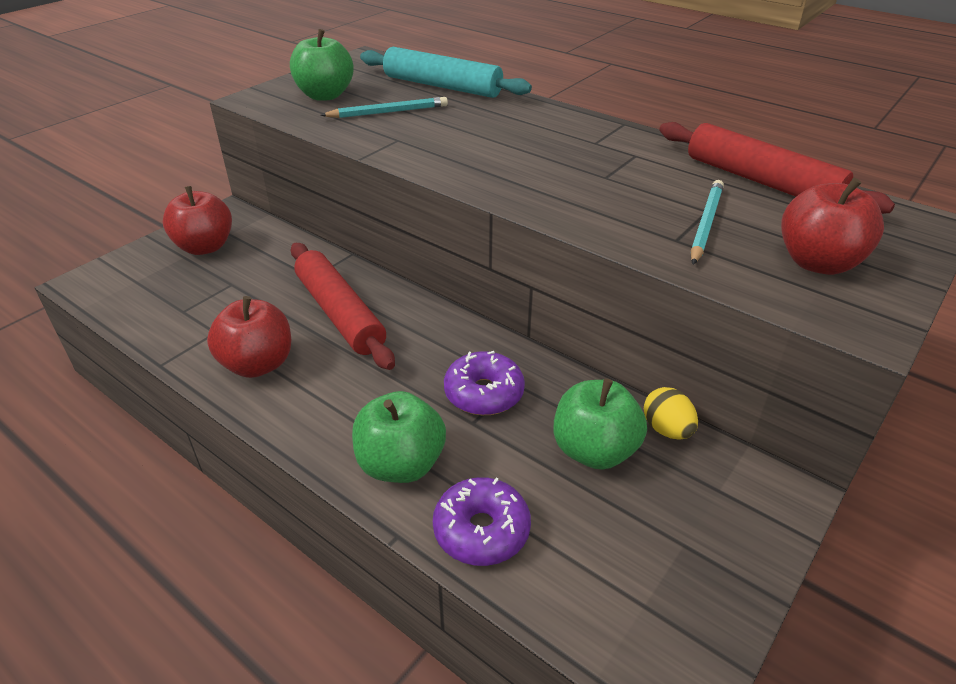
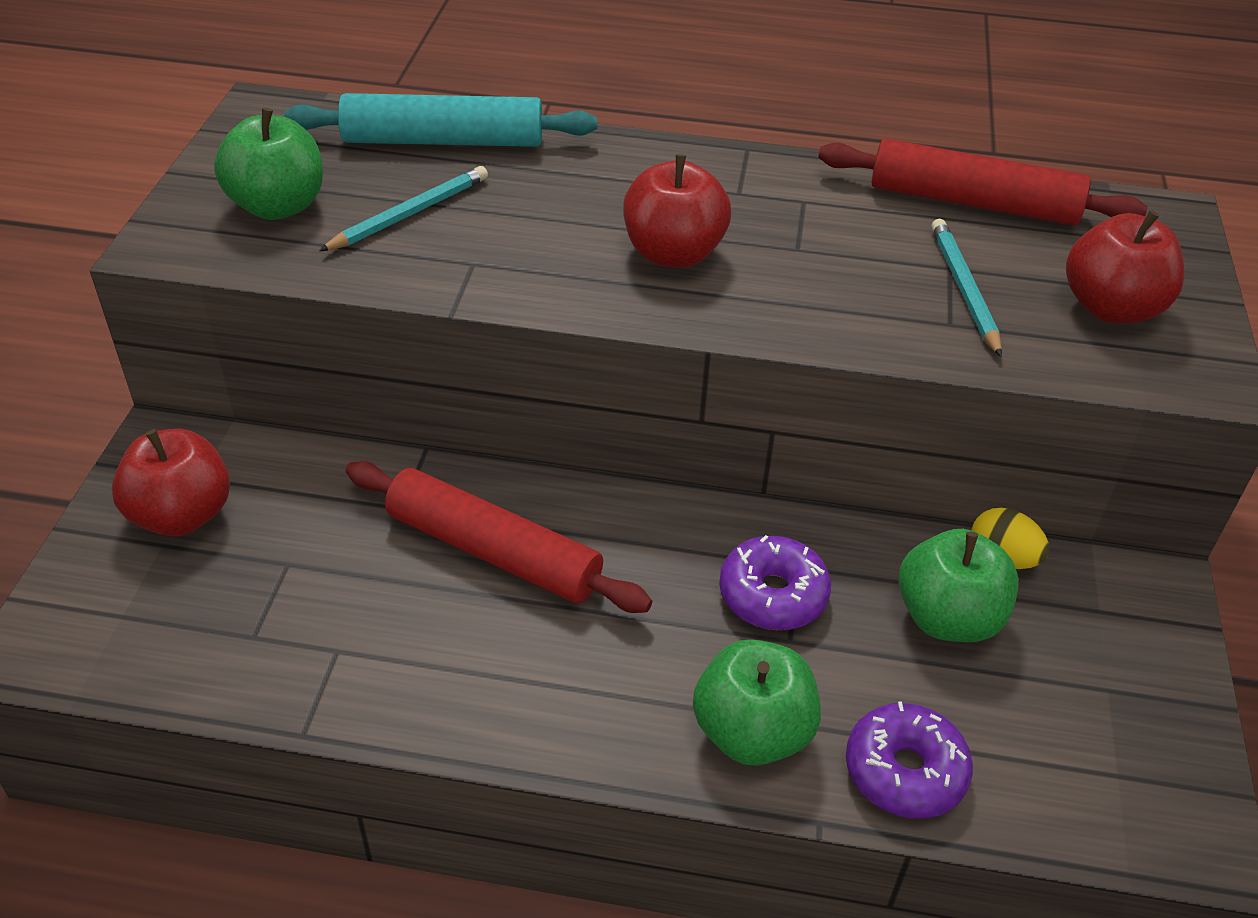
camera: 30 degrees left, 5 degrees up
red apple [207,296,291,378] -> red apple moved to [623,154,731,268]

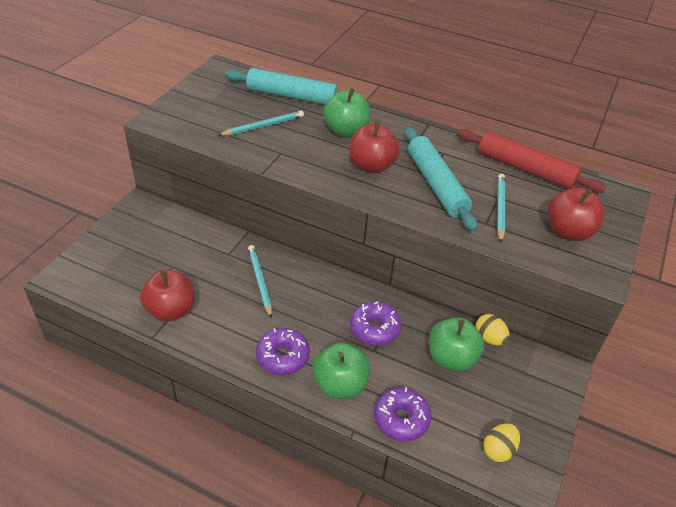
camera: 15 degrees right, 0 degrees up
red apple [112,429,230,536] -> red apple moved to [140,270,195,322]
green apple [214,108,323,220] -> green apple moved to [323,88,370,137]
red rolling pin [346,461,652,613] -> turquoise pencil [248,245,272,318]
none -> purple donut [256,328,310,375]
none -> turquoise rolling pin [405,127,478,231]
none -> yellow egg [483,423,520,462]

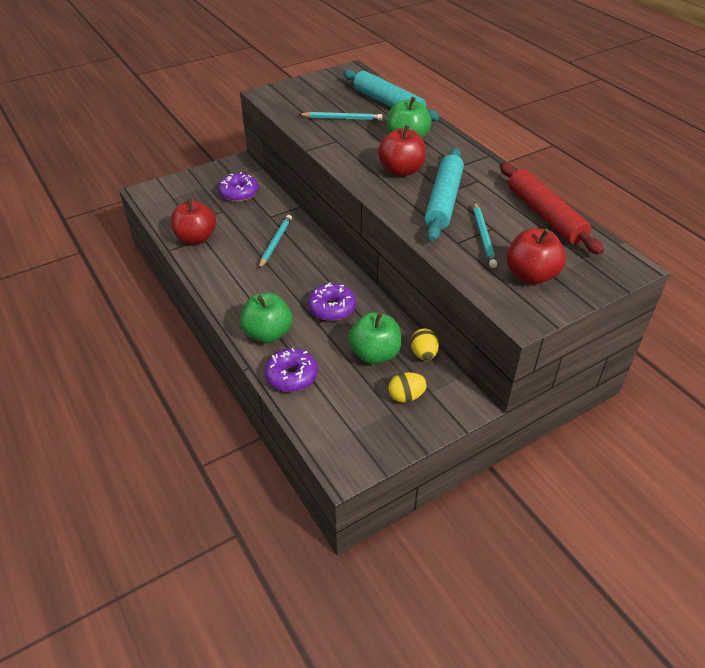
camera: 35 degrees right, 0 degrees up
purple donut [256,328,310,375] -> purple donut moved to [218,172,259,202]
yellow egg [483,423,520,462] -> yellow egg moved to [388,372,427,403]
turquoise pencil [497,174,505,243] -> turquoise pencil turned 135 degrees clockwise [473,202,497,268]

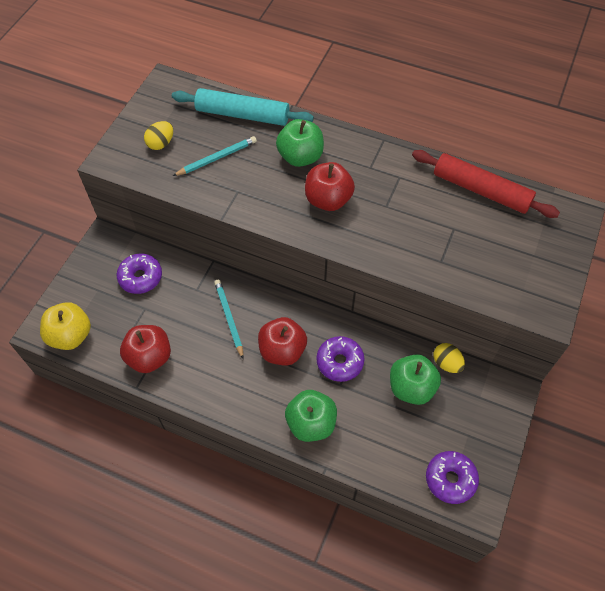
camera: 35 degrees left, 15 degrees up
purple donut [265,348,318,392] -> purple donut moved to [426,451,479,504]
yellow egg [388,372,427,403] -> yellow egg moved to [144,121,173,150]
turquoise rolling pin [424,148,464,241] -> none
turquoise pencil [473,202,497,268] -> none
red apple [506,228,566,284] -> red apple moved to [258,317,307,366]
none -> yellow apple [40,302,91,350]

